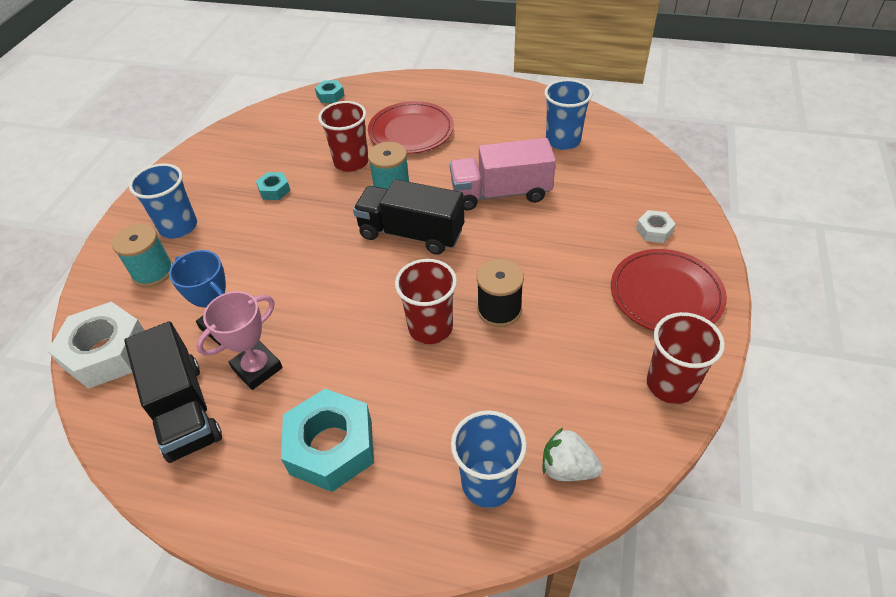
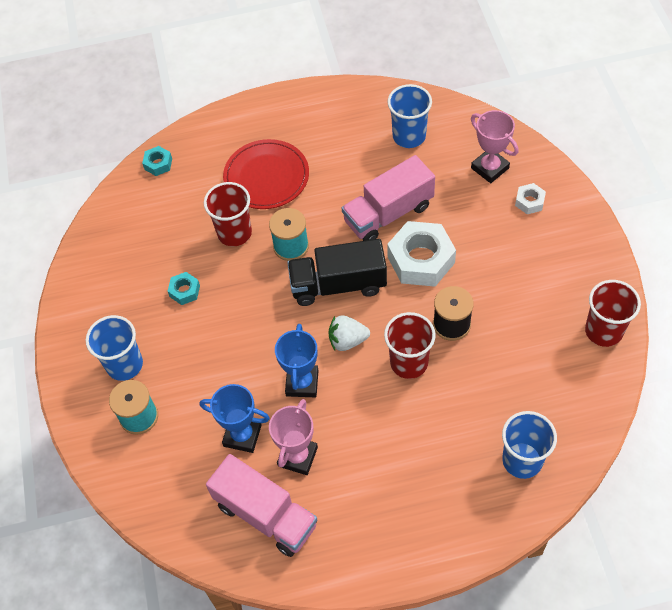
camera: 25 degrees left, 10 degrees up
white nut [48,302,145,389] -> white nut moved to [387,221,456,287]
black truck [124,321,222,463] -> pink truck [206,454,317,557]
turquoise nut [281,389,374,492] -> none
white strawberry [543,427,603,481] -> white strawberry moved to [329,315,370,351]
red plate [611,249,727,331] -> none
none -> blue trophy [275,324,319,397]
none -> pink trophy [471,110,519,183]

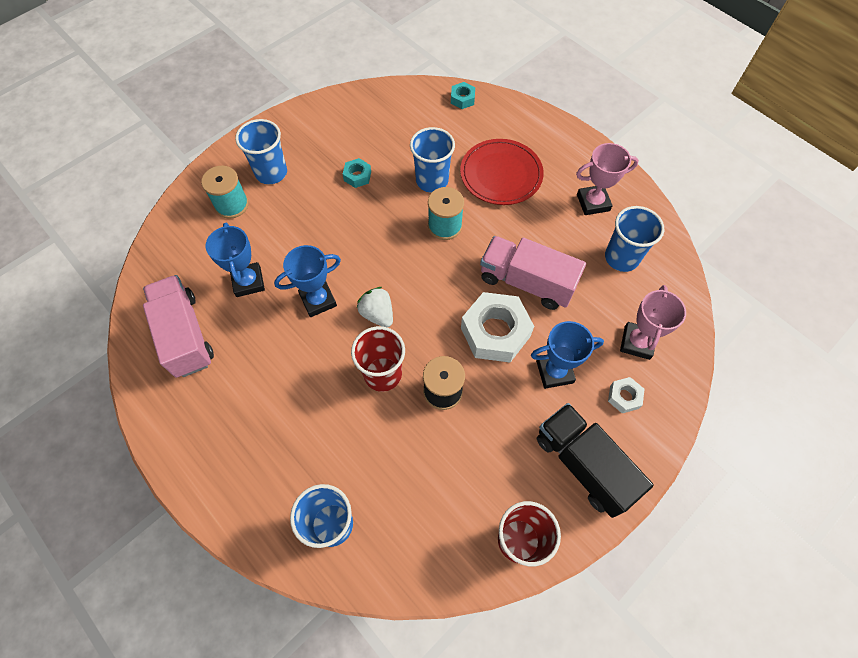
camera: 55 degrees right, 5 degrees up
red cup [204,182,252,246] -> blue cup [410,127,455,193]
pink truck [206,454,317,557] -> pink truck turned 150 degrees clockwise [143,275,214,378]
pink trophy [269,399,318,475] -> pink trophy moved to [576,143,639,215]
black truck [287,239,387,306] -> black truck moved to [537,403,654,518]
none -> blue trophy [531,321,604,389]

